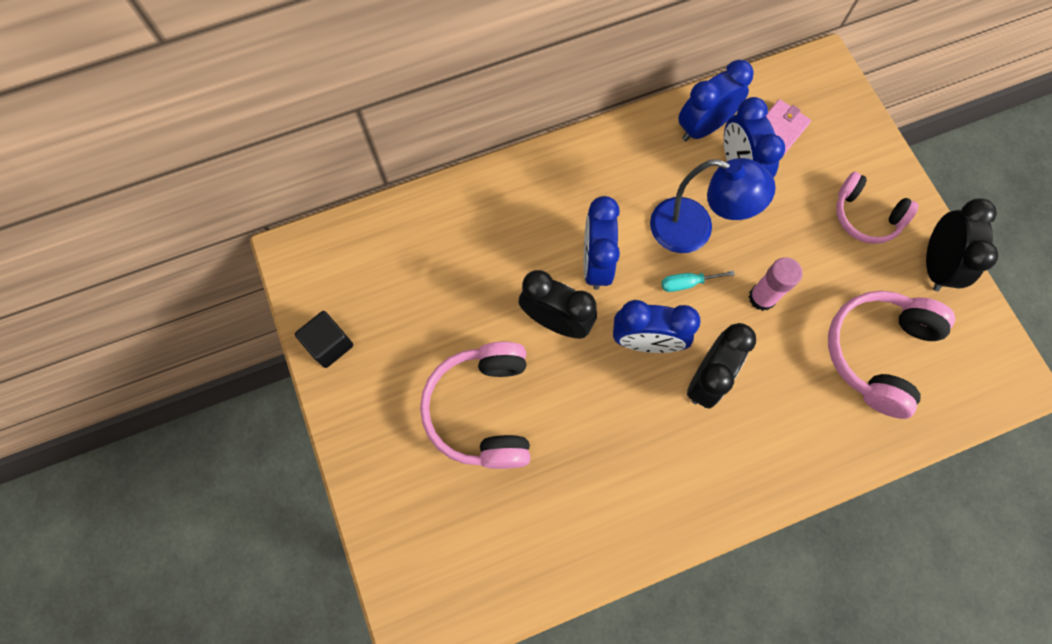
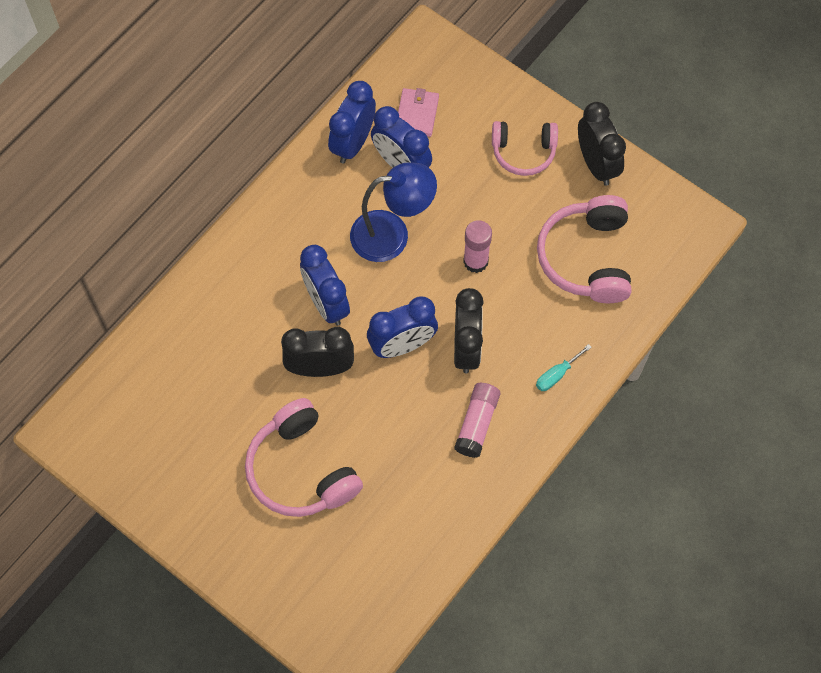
camera: 30 degrees left, 5 degrees down
black cube [295,311,353,368] -> none
turquoise screwdriver [661,270,735,292] -> turquoise screwdriver moved to [536,344,592,391]
none -> pink glue stick [454,383,500,458]

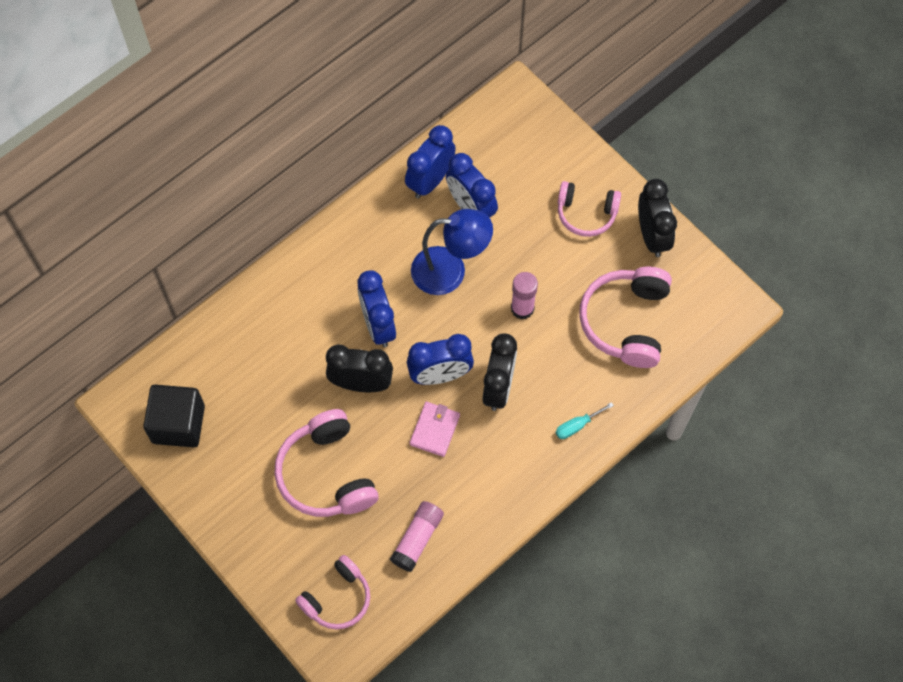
camera: 10 degrees right, 0 degrees up
pink wallet [398,88,439,137] -> pink wallet moved to [410,402,460,457]
pink glue stick [454,383,500,458] -> pink glue stick moved to [390,501,444,572]
none -> black cube [143,385,205,447]
none -> pink headphones [295,555,370,629]

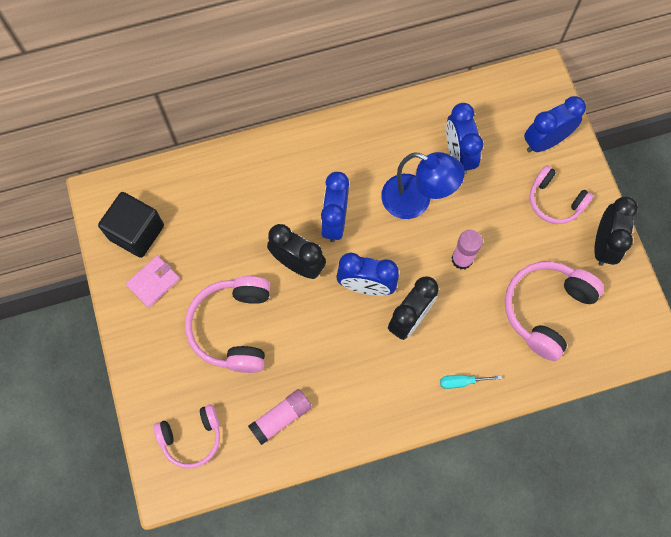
camera: 25 degrees right, 5 degrees up
blue clock [405,125,456,198] -> blue clock moved to [524,96,586,153]
pink wallet [410,402,460,457] -> pink wallet moved to [126,256,180,308]

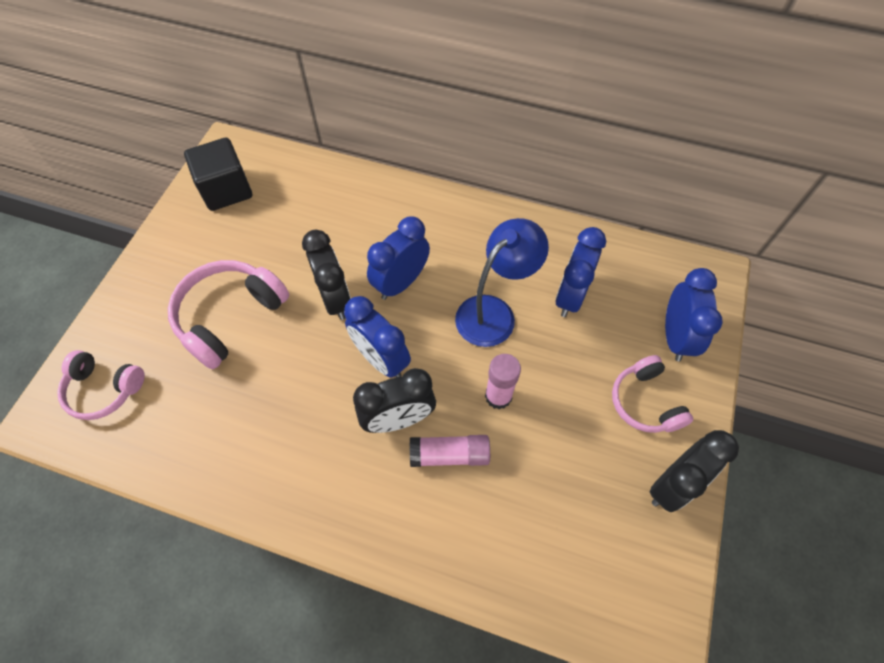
camera: 35 degrees right, 10 degrees down
pink wallet [126,256,180,308] -> none
pink glue stick [248,389,312,445] -> pink glue stick moved to [410,435,490,467]
blue lamp [381,152,464,219] -> blue lamp turned 105 degrees counterclockwise [455,218,549,347]
turquoise screwdriver [440,375,501,389] -> none
pink headphones [505,261,604,361] -> none
blue clock [524,96,586,153] -> blue clock turned 90 degrees clockwise [665,268,723,362]

